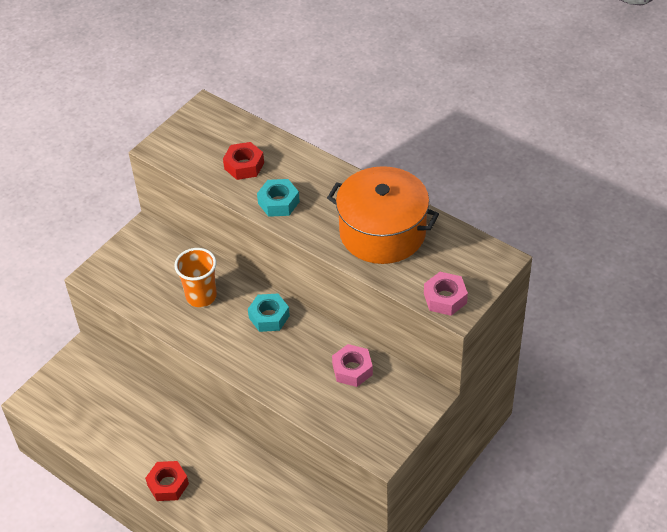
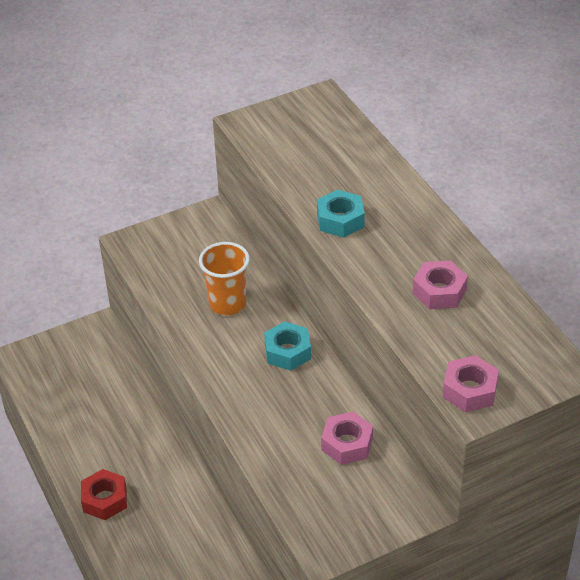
camera: 25 degrees right, 5 degrees down
red nut [223,142,264,180] -> none
orange pot [327,166,439,264] -> pink nut [413,260,468,309]

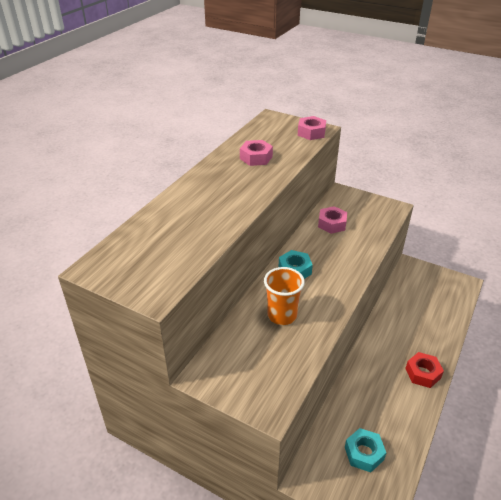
camera: 125 degrees left, 5 degrees down
turquoise nut [317,190,365,238] -> turquoise nut moved to [345,428,386,473]

